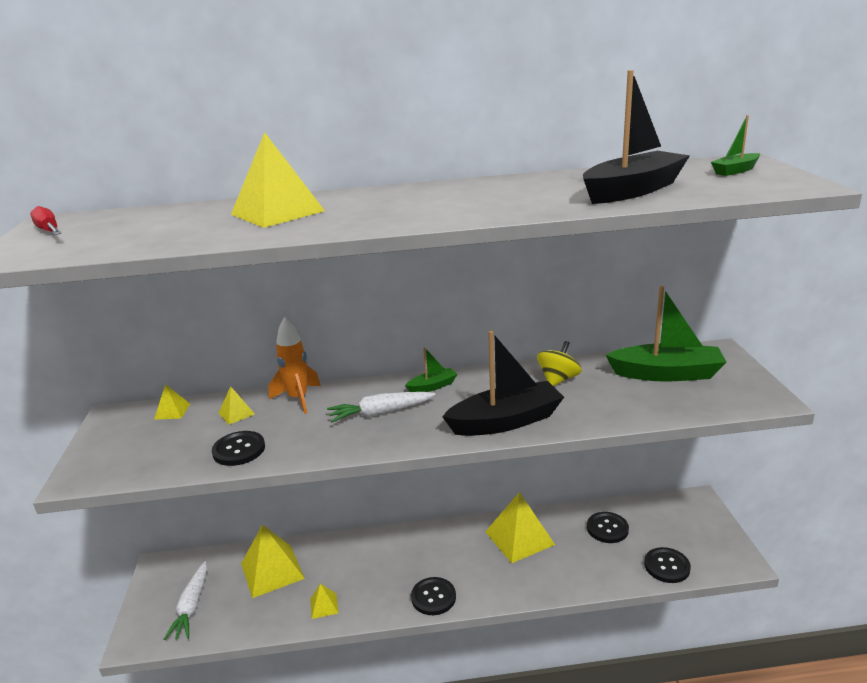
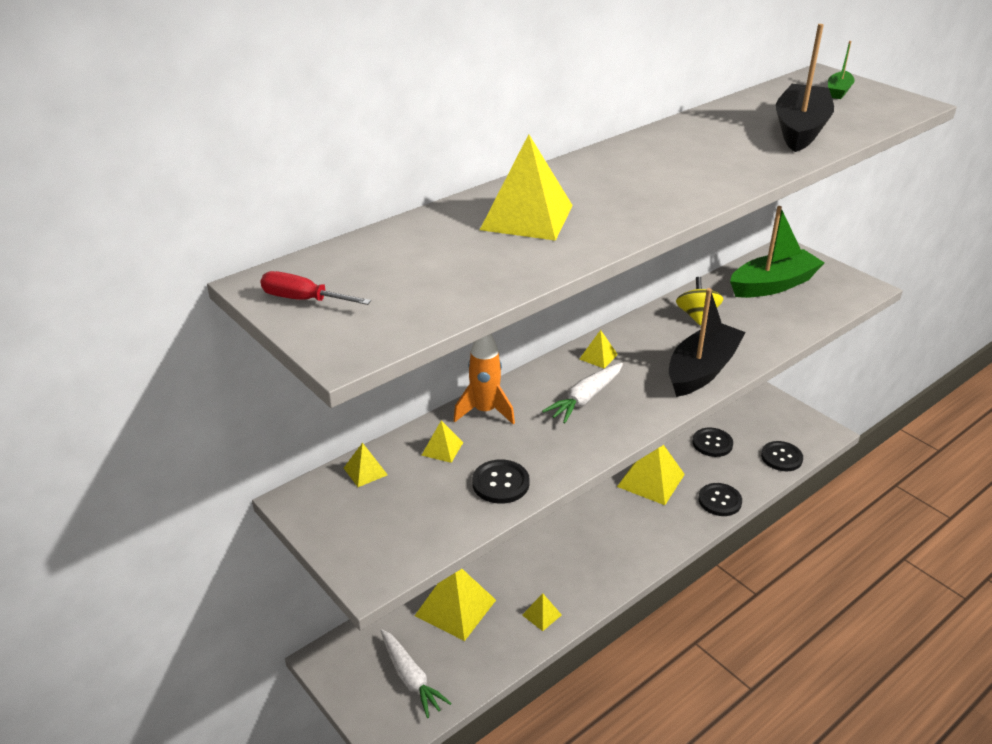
camera: 35 degrees left, 10 degrees up
green boat [405,347,457,392] -> yellow pyramid [579,330,618,368]
black button [411,577,456,615] -> black button moved to [698,483,742,516]

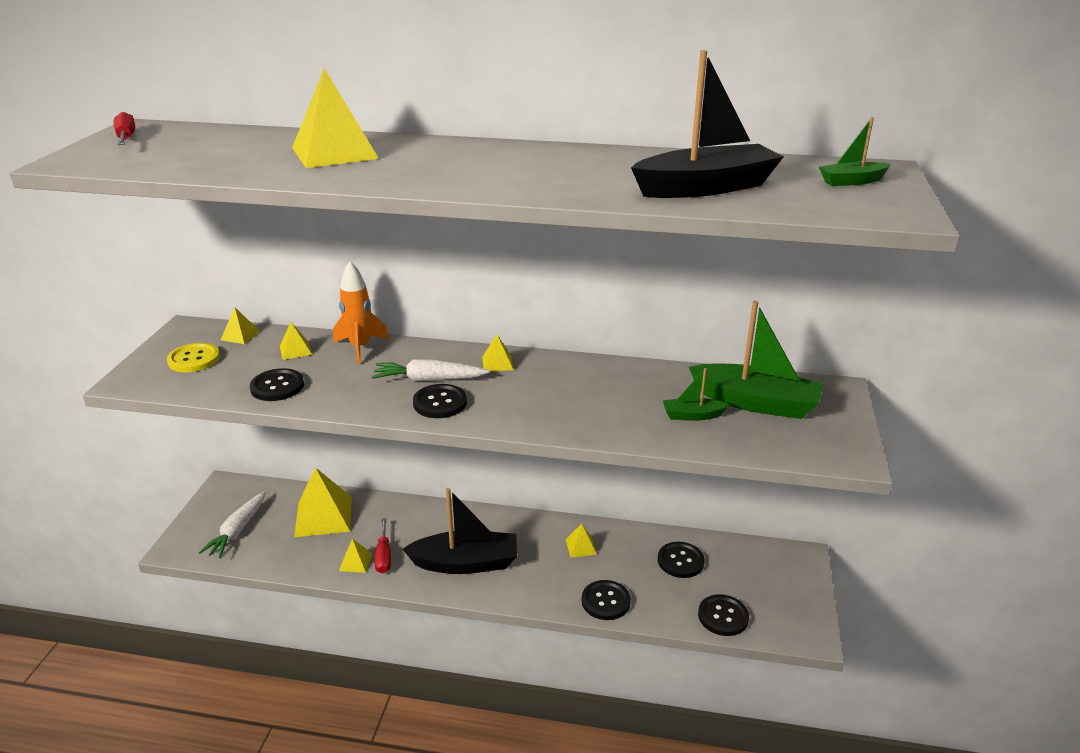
camera: 50 degrees right, 5 degrees down
yellow pyramid [617,445,685,505] -> yellow pyramid [565,524,597,558], size x0.48
black boat [669,288,746,397] -> black boat moved to [403,488,517,574]
yellow spinning top [676,277,723,326] -> none
none -> yellow button [167,343,220,372]
none -> red screwdriver [375,518,391,573]
none -> black button [413,384,467,418]
none -> green boat [663,368,729,421]

